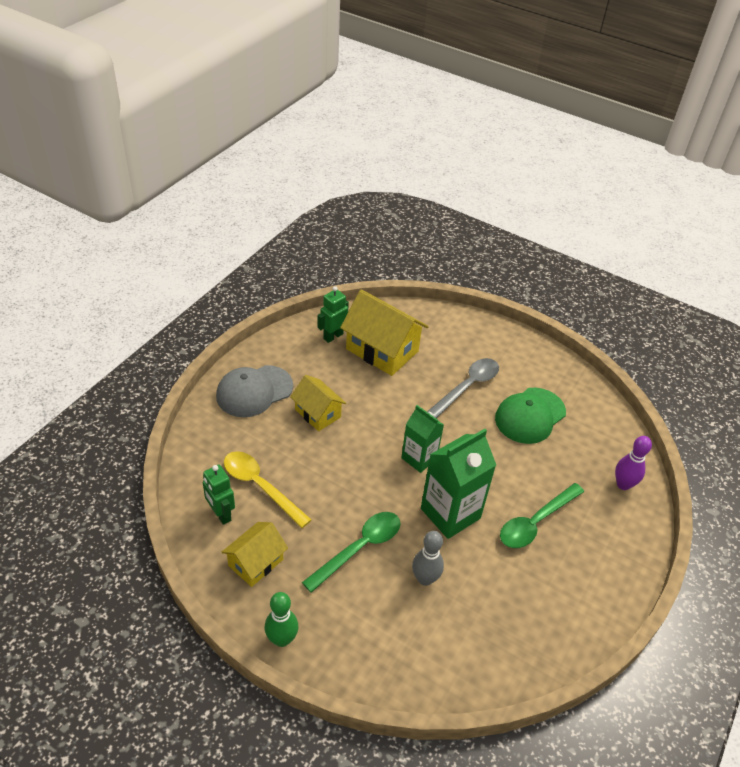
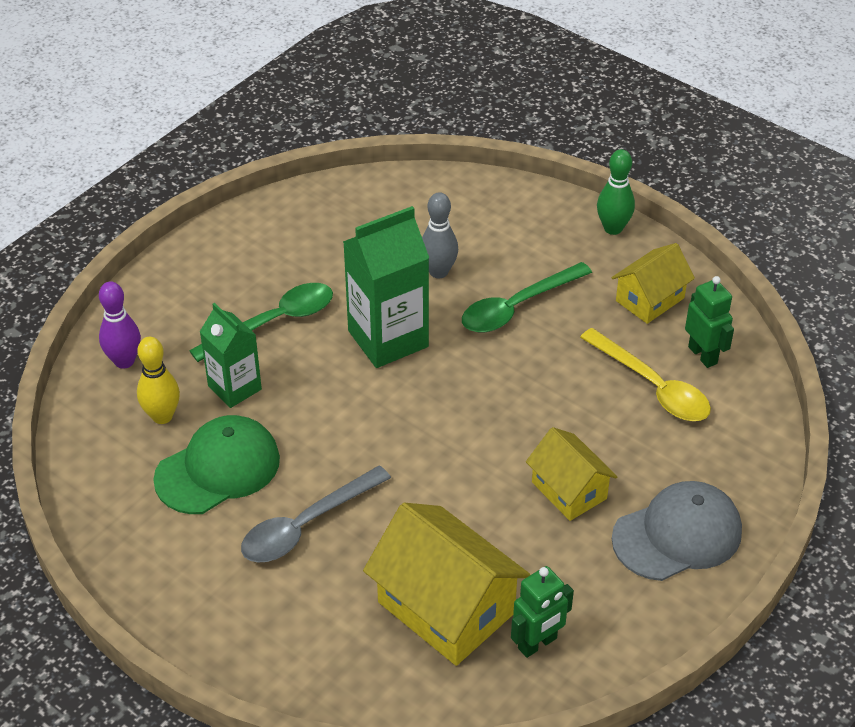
camera: 170 degrees left, 0 degrees up
green carton [401,405,444,473] -> green carton moved to [200,303,262,408]
none -> yellow bowling pin [137,337,180,424]

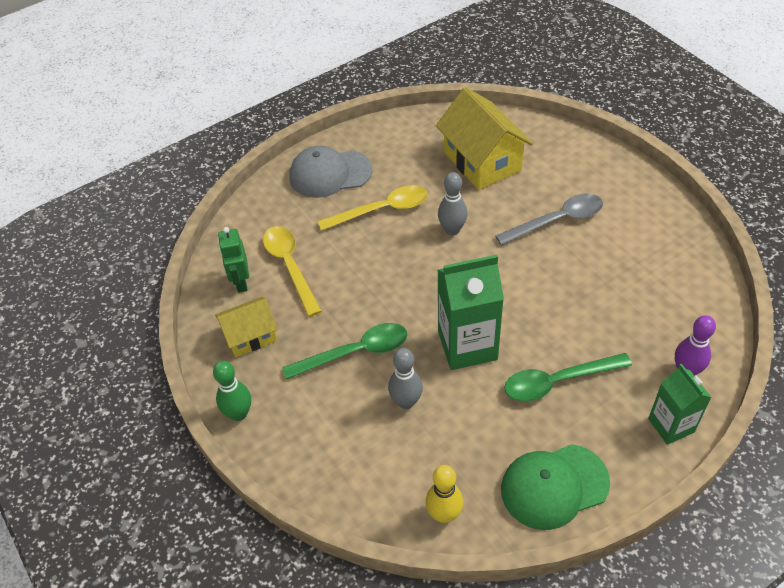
camera: 160 degrees left, 5 degrees up
yellow bowling pin [137,337,180,424] -> yellow bowling pin moved to [426,465,463,523]
green cap [153,415,280,514] -> green cap moved to [501,444,610,530]
green carton [200,303,262,408] -> green carton moved to [648,364,712,445]
green robot [511,566,574,658] -> none
yellow house [526,427,618,521] -> yellow spoon [317,185,428,231]
none -> grey bowling pin [438,172,468,236]

